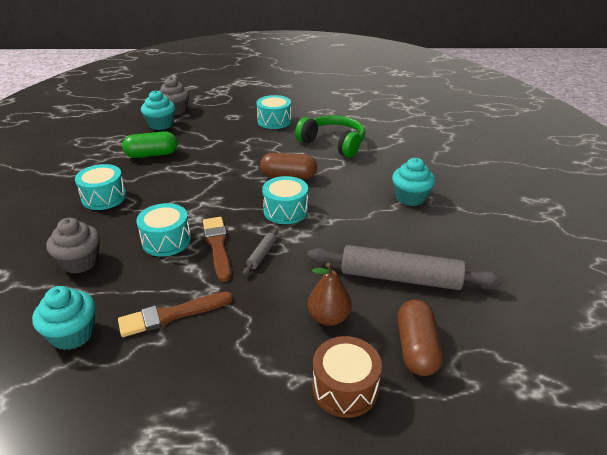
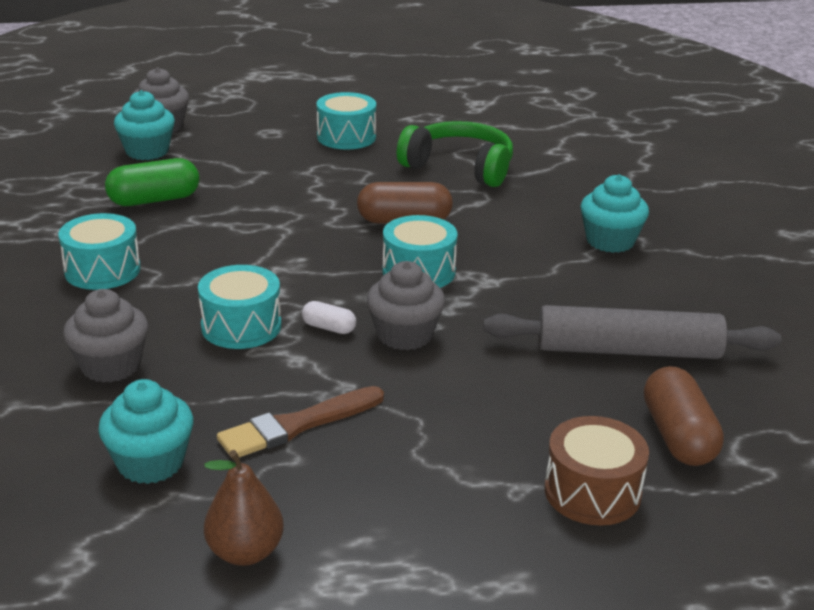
camera: 10 degrees left, 5 degrees down
brown brush [203,217,231,282] -> white capsule [302,301,356,334]
grey rolling pin [243,228,279,275] -> grey cupcake [367,261,445,350]
brown pear [308,263,352,326] -> brown pear moved to [204,450,284,566]

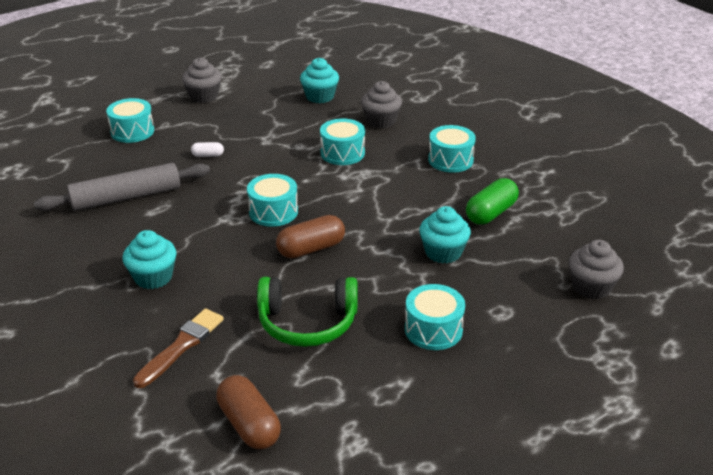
camera: 155 degrees right, 5 degrees up
turquoise cupcake [114,90,175,160] -> turquoise cupcake moved to [419,206,471,264]
brown pear [204,450,284,566] -> none
brown brush [217,386,384,457] -> brown brush moved to [133,309,224,388]
white capsule [302,301,356,334] -> white capsule moved to [191,142,224,157]
grey cupcake [367,261,445,350] -> grey cupcake moved to [182,57,222,103]
brown drum [544,416,649,526] -> turquoise drum [106,98,154,143]
brown capsule [644,366,724,466] -> brown capsule moved to [216,375,281,449]

